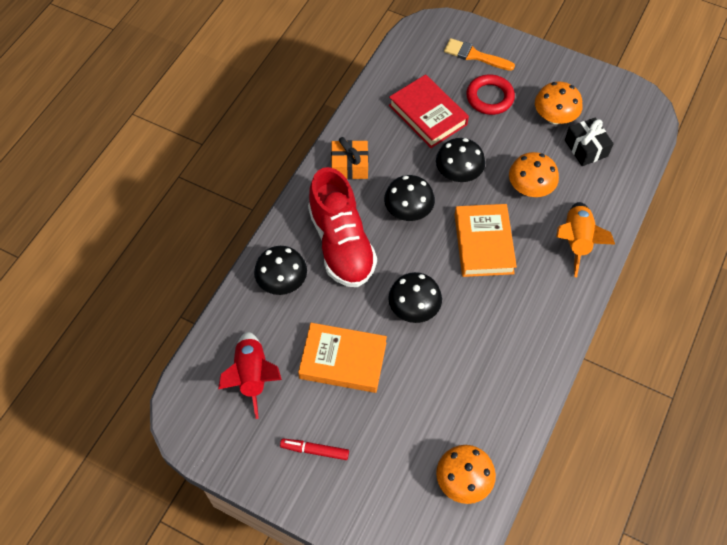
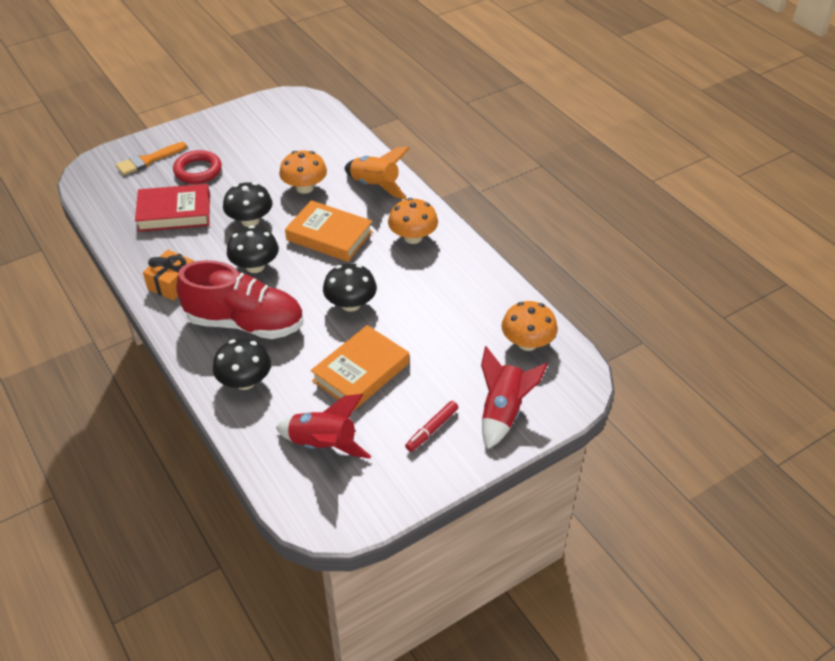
camera: 60 degrees left, 15 degrees down
orange mushroom [535,82,582,124] -> orange mushroom moved to [388,198,438,244]
black gift [565,118,614,166] -> none
none -> red rocket [481,346,548,449]

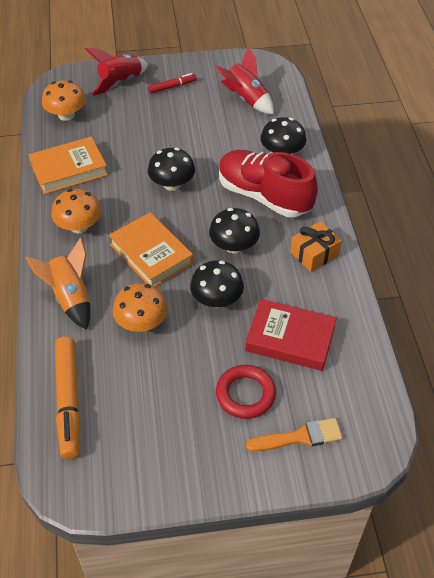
camera: 155 degrees left, 5 degrees up
orange book [311,325,409,411] -> orange book moved to [29,136,108,194]
none -> orange marker [55,337,80,459]

